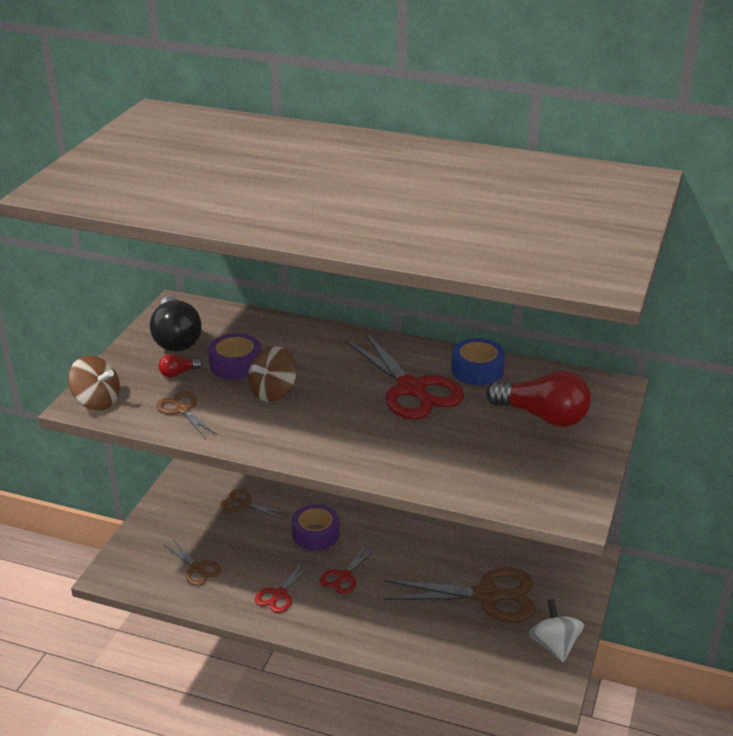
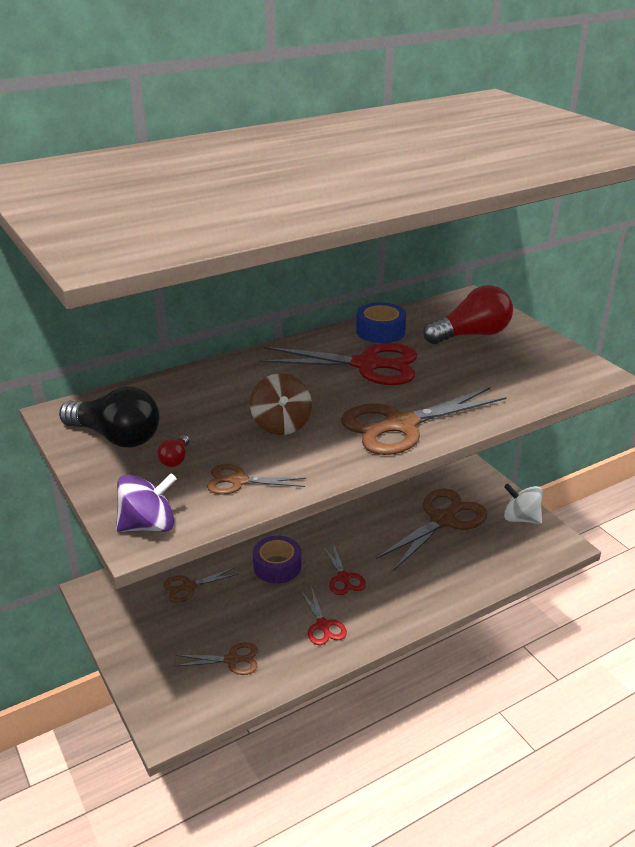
camera: 50 degrees left, 0 degrees up
brown spinning top [68,356,120,410] -> purple spinning top [116,474,177,532]
purple tape [208,333,261,380] -> none
none -> brown scissors [341,387,507,455]

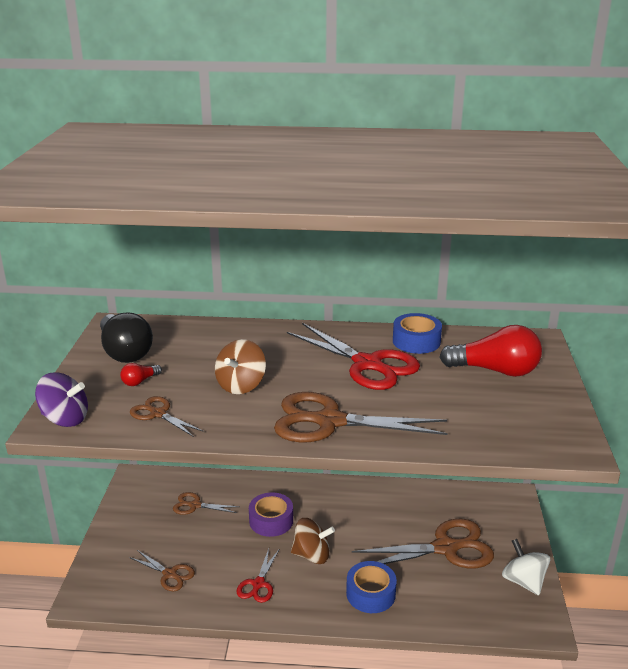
camera: 35 degrees right, 5 degrees down
red scissors [323,543,366,595] -> brown spinning top [291,518,335,564]
none -> blue tape [346,561,397,613]

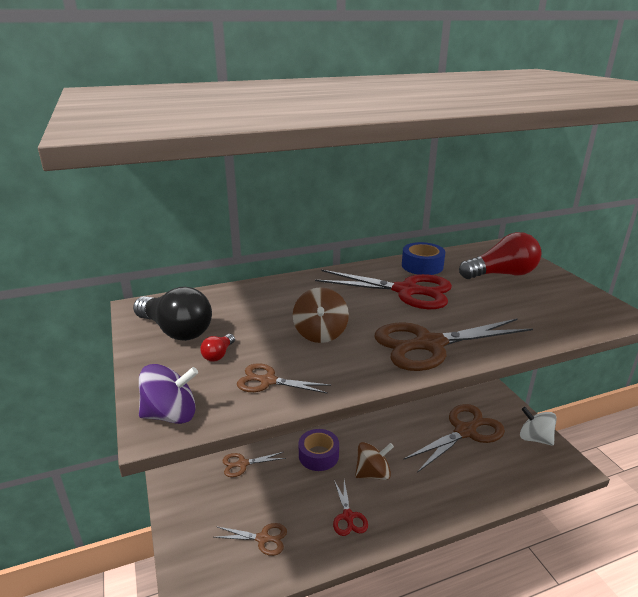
camera: 25 degrees left, 0 degrees up
blue tape [346,561,397,613] -> none

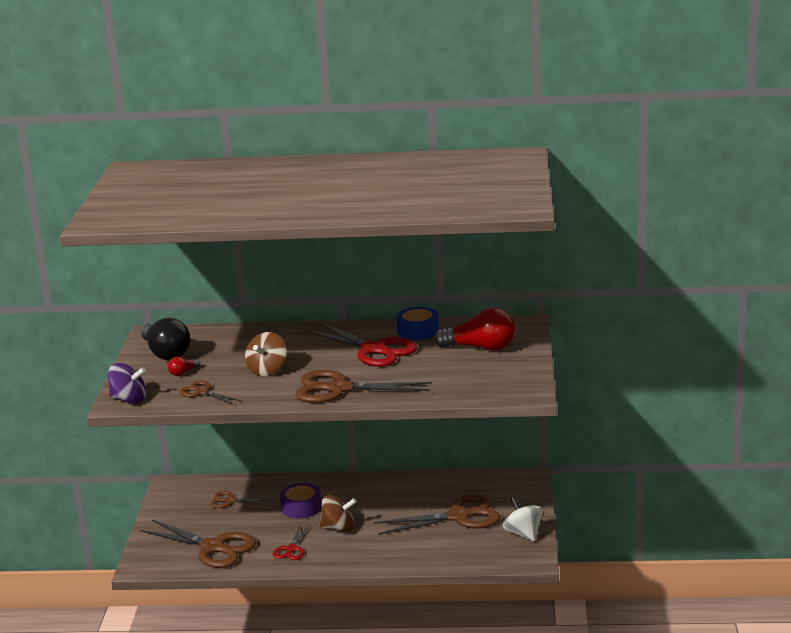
camera: 25 degrees right, 5 degrees down
brown scissors [214,523,287,556] -> brown scissors [140,520,256,568], size x1.97

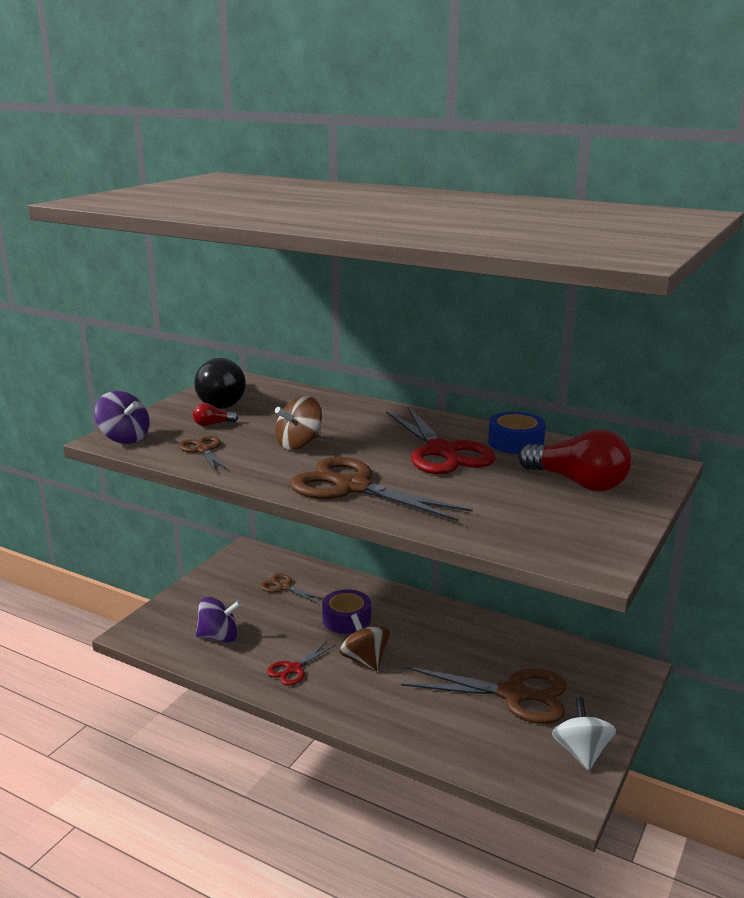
camera: 25 degrees right, 0 degrees up
brown scissors [140,520,256,568] -> purple spinning top [196,597,241,643]
brown spinning top [319,495,357,532] -> brown spinning top turned 150 degrees counterclockwise [339,614,390,671]

